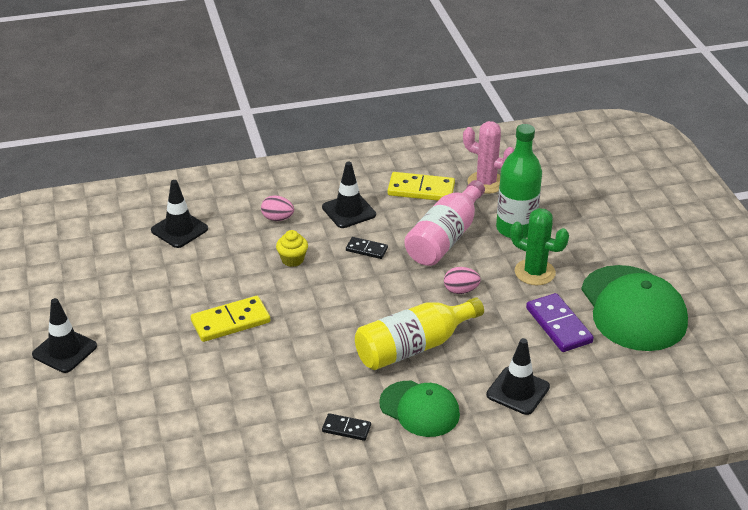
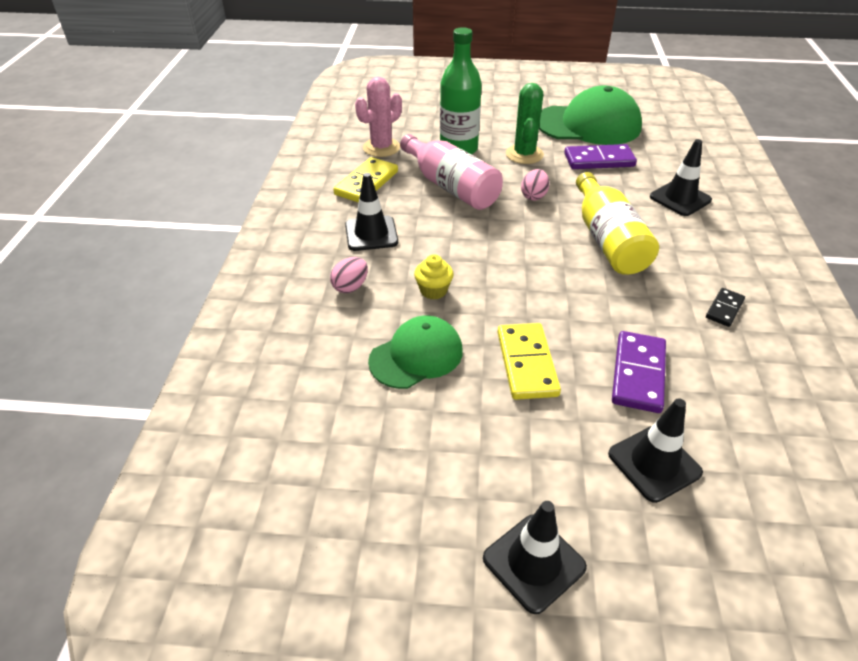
camera: 70 degrees left, 5 degrees up
black traffic cone [151,180,208,248] -> black traffic cone moved to [608,398,703,503]
black domino [346,237,388,259] -> none
green cap [379,381,460,437] -> green cap moved to [368,316,463,389]
green cactus [510,208,569,285] -> green cactus turned 45 degrees counterclockwise [506,83,544,164]
none -> purple domino [612,331,666,413]

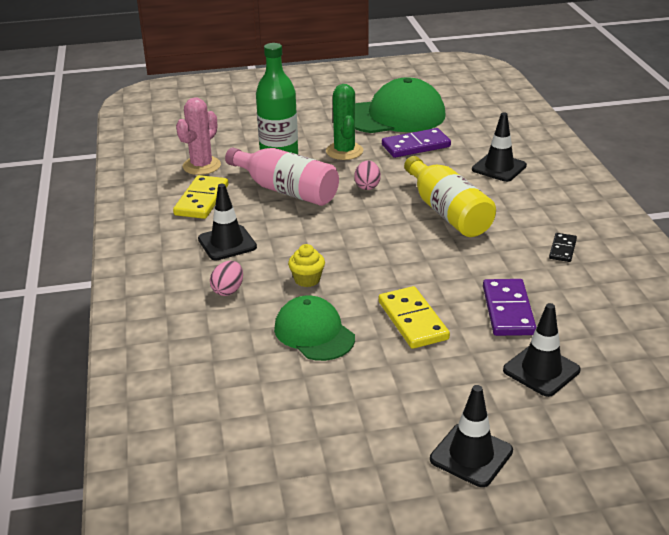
camera: 15 degrees left, 10 degrees down
green cap [368,316,463,389] -> green cap turned 75 degrees counterclockwise [274,296,355,361]

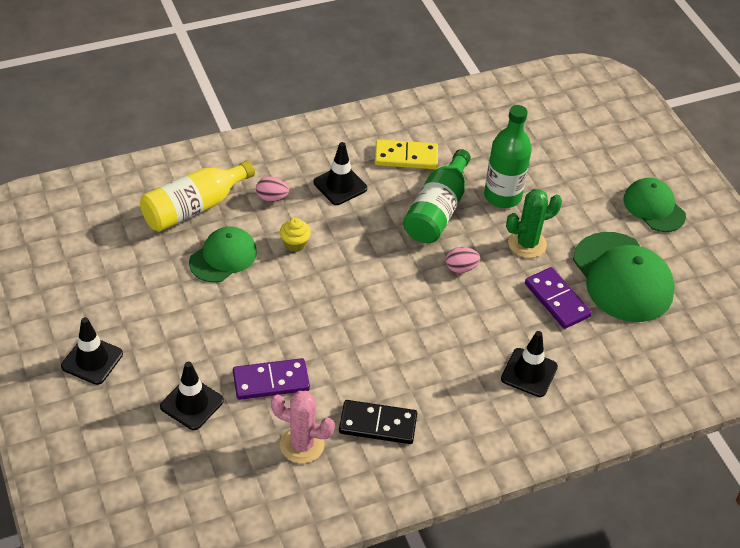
camera: 75 degrees right, 15 degrees up
pink cactus [176,97,221,175] -> pink cactus moved to [271,391,335,463]
pink bottle [225,148,339,206] -> green bottle [403,149,471,243]
yellow domino [379,286,450,349] -> none
yellow bottle [404,156,496,237] -> yellow bottle moved to [140,160,255,232]
black domino [549,233,577,262] -> black domino [339,400,417,444], size x1.75
none -> green cap [623,178,686,232]

